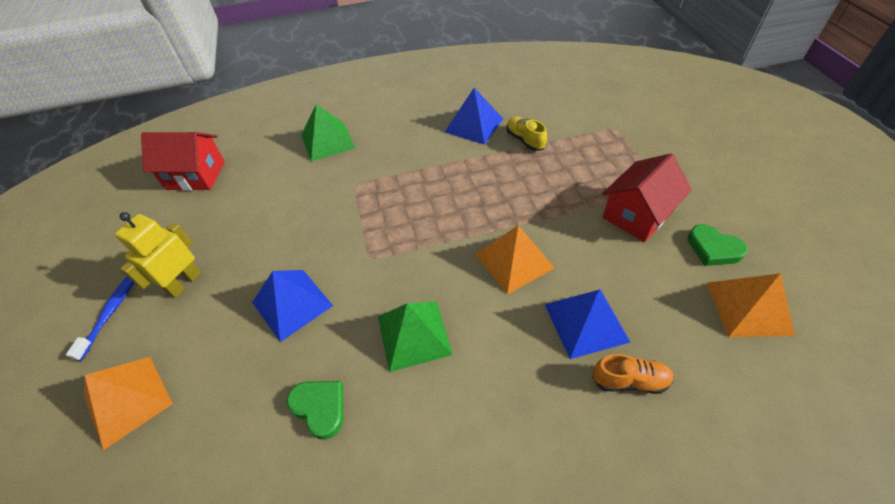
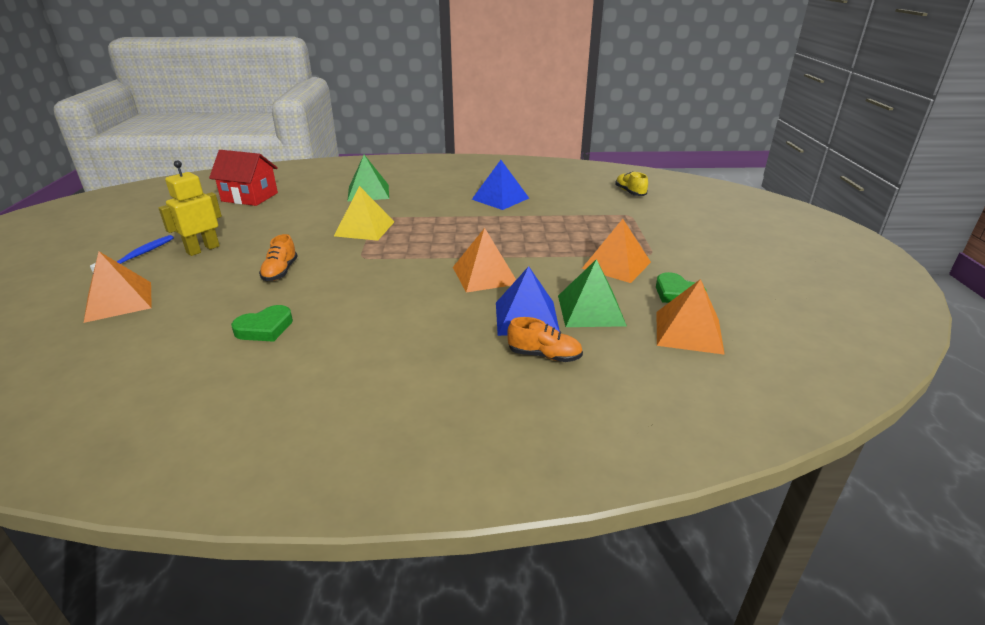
camera: 10 degrees right, 20 degrees down
blue pyramid [252,270,333,342] -> orange shoe [259,234,298,281]
green heart [287,381,343,440] -> green heart turned 90 degrees clockwise [231,305,293,342]
green pyramid [378,301,453,372] -> green pyramid moved to [558,259,627,327]
yellow shoe [506,117,547,151] -> yellow shoe moved to [615,171,648,196]
red house [602,153,692,242] -> orange pyramid [582,219,651,283]
none -> yellow pyramid [334,186,395,241]

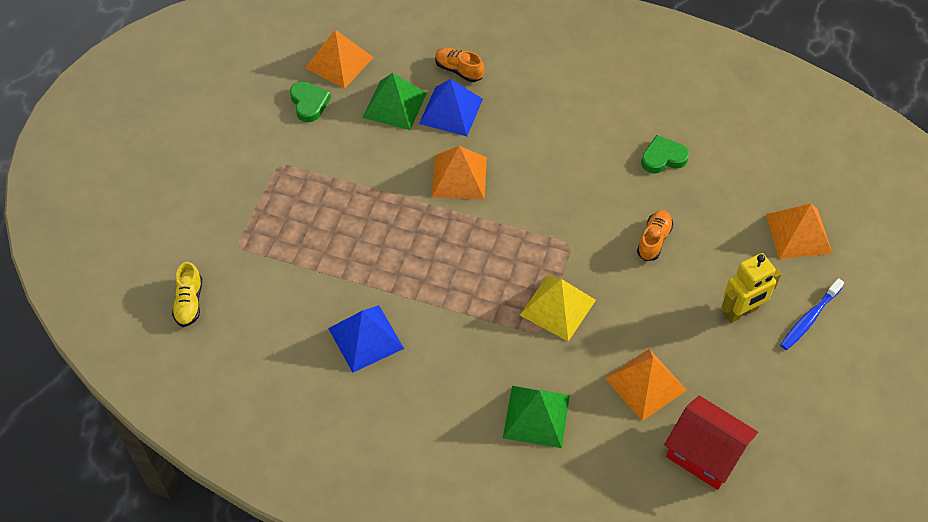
camera: 160 degrees left, 25 degrees up
orange pyramid [582,219,651,283] -> orange pyramid moved to [605,349,687,421]

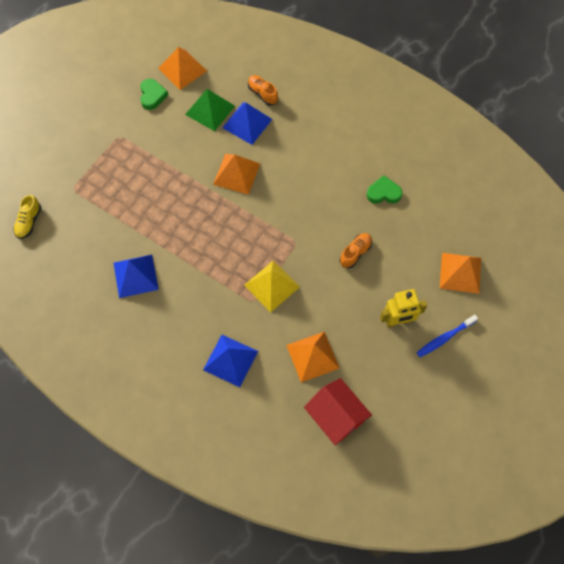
camera: 15 degrees right, 10 degrees up
green pyramid [503,386,570,448] -> blue pyramid [203,335,258,387]

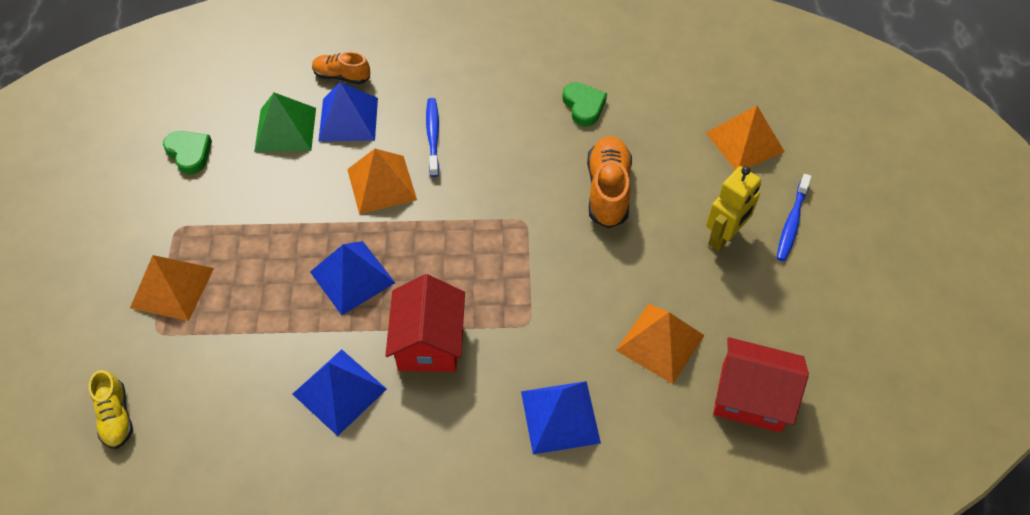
camera: 35 degrees left, 10 degrees down
orange pyramid [158,47,207,90] -> orange pyramid moved to [130,255,214,321]
yellow pyramid [244,261,300,312] -> none
orange shoe [340,233,372,268] -> orange shoe [587,136,632,228], size x1.61
green heart [367,175,403,204] -> green heart turned 105 degrees clockwise [562,82,607,126]
none -> blue pyramid [310,241,395,315]
none -> red house [385,274,465,372]
none -> blue toothbrush [426,98,439,177]

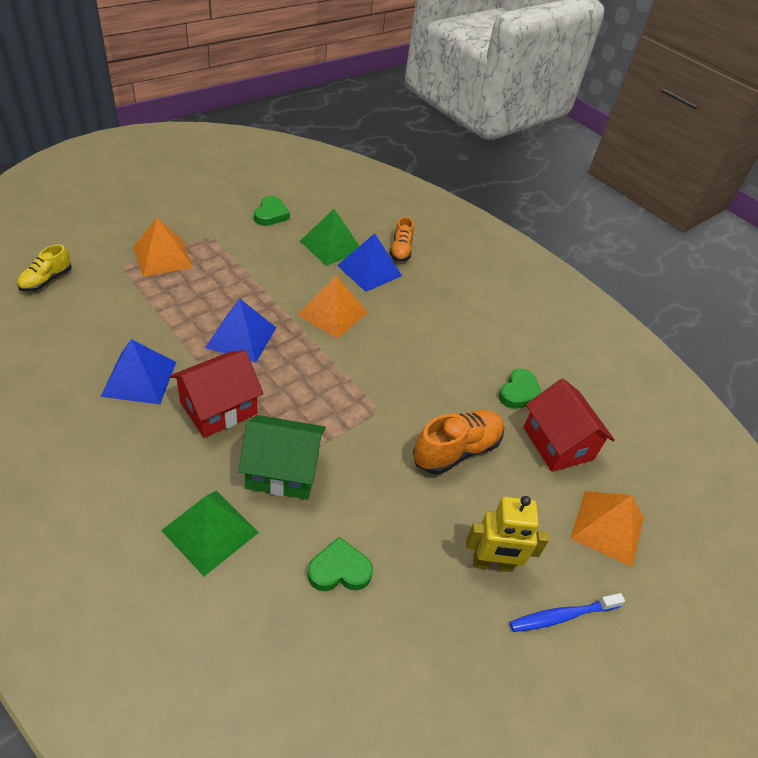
camera: 45 degrees right, 10 degrees down
orange shoe [312,52,370,84] -> orange shoe turned 150 degrees counterclockwise [390,217,414,262]
blue toothbrush [426,98,439,177] -> none
blue pyramid [521,381,601,455] -> green pyramid [161,491,259,576]
orange pyramid [616,304,705,384] -> green heart [308,537,373,591]
red house [713,337,809,433] -> red house moved to [523,378,615,472]
none -> green house [238,415,326,499]

